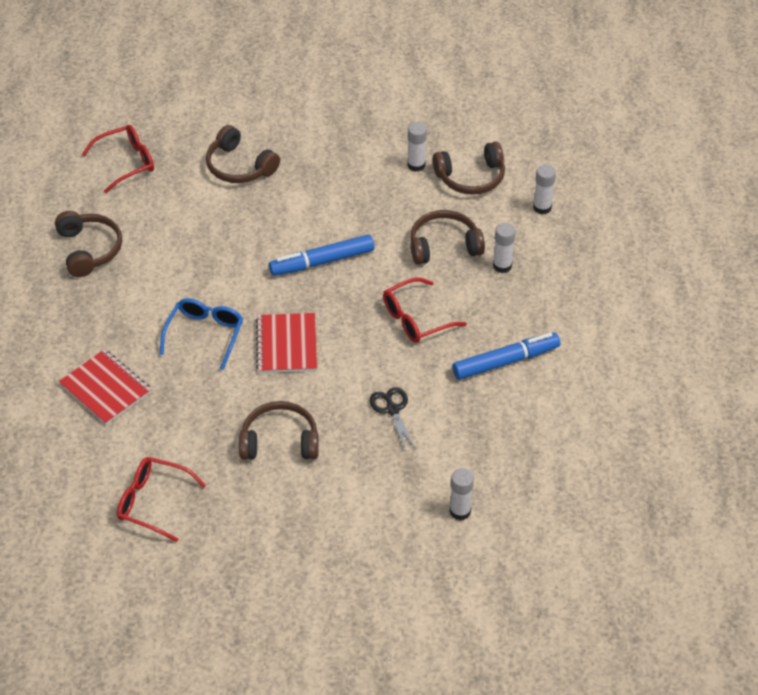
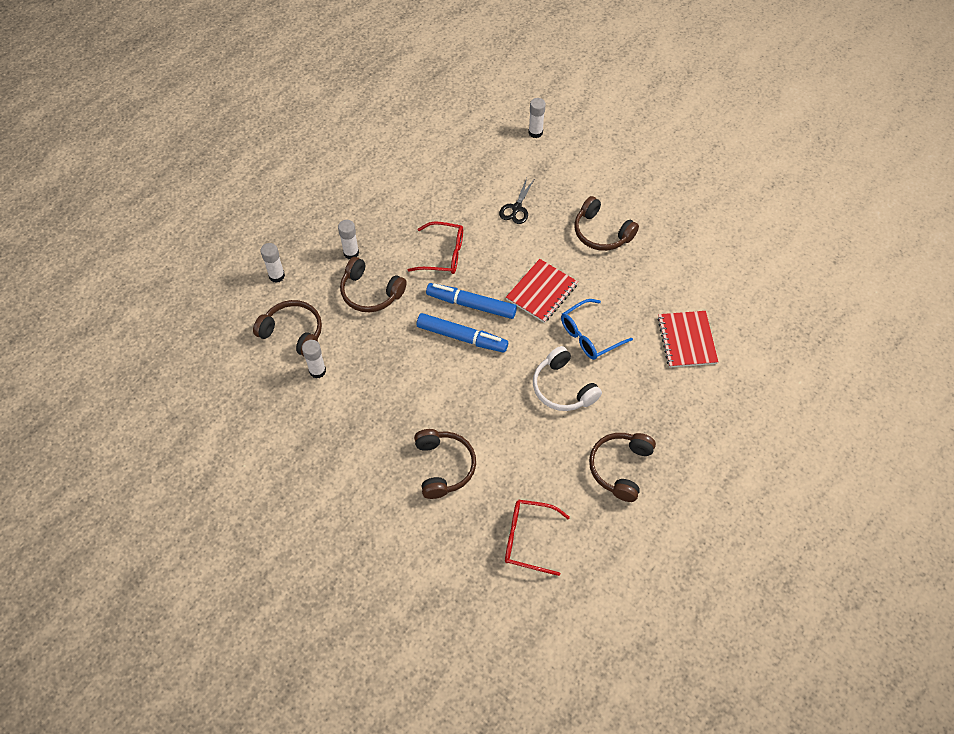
camera: 140 degrees left, 10 degrees up
red glasses [117,457,206,542] -> none
blue marker [452,333,560,380] -> blue marker moved to [426,283,517,319]
none -> white headphones [533,346,602,411]

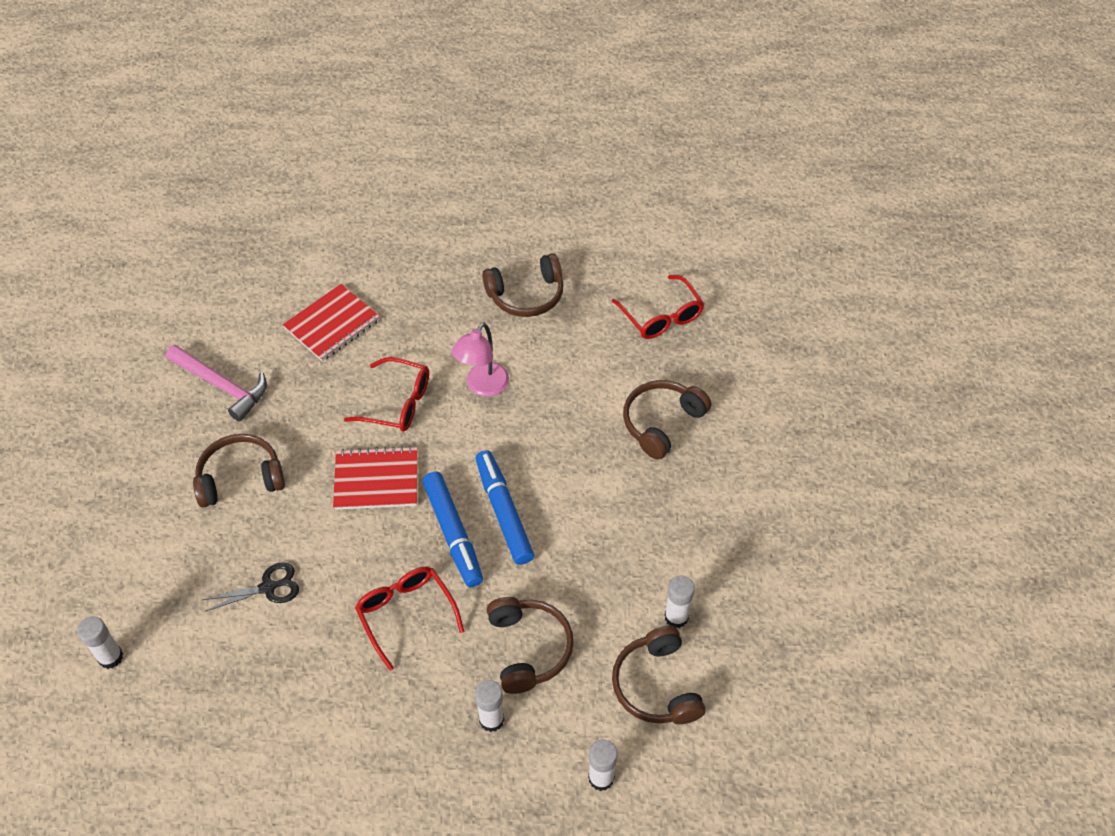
camera: 130 degrees left, 5 degrees down
white headphones [533,346,602,411] -> pink lamp [452,322,509,397]
blue glasses [561,299,633,360] -> red glasses [344,357,429,432]
brown headphones [575,196,639,251] -> brown headphones turned 105 degrees counterclockwise [193,434,285,508]
none -> pink hammer [166,345,267,421]

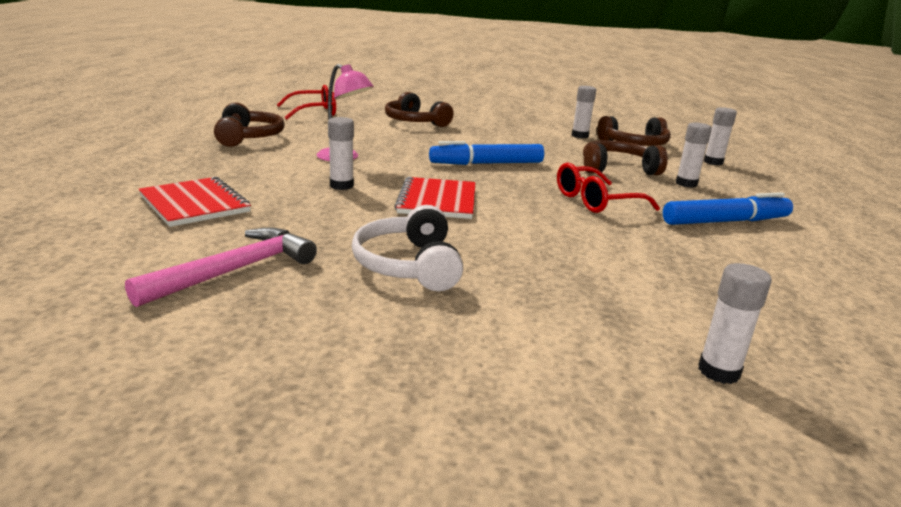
camera: 85 degrees left, 30 degrees down
brown headphones [193,434,285,508] -> white headphones [352,205,463,291]
black scissors [202,562,299,612] -> none
red glasses [344,357,429,432] -> white glue stick [328,117,354,190]
blue marker [422,471,483,587] -> blue marker moved to [663,192,793,225]

